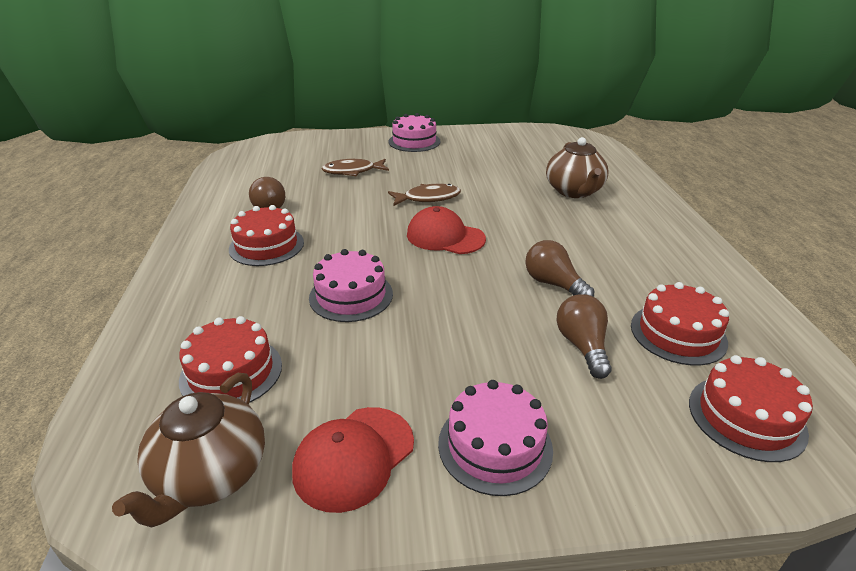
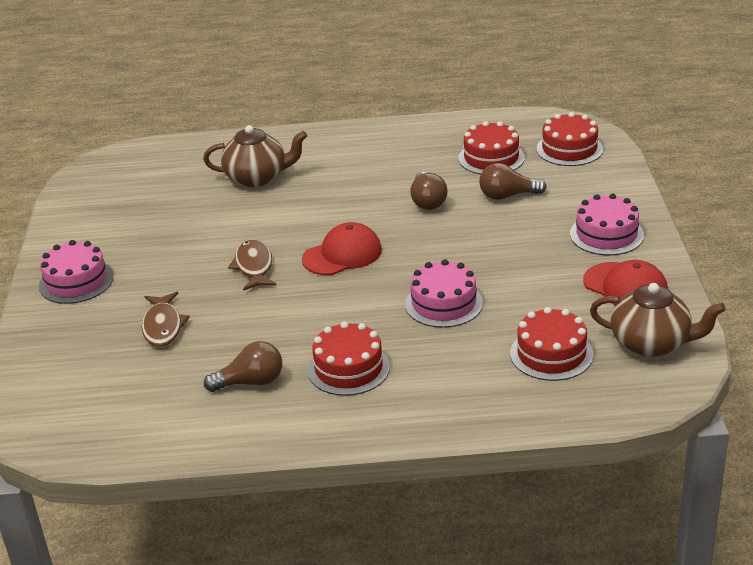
camera: 85 degrees left, 0 degrees up
red cap [407,206,486,254] -> red cap turned 150 degrees counterclockwise [302,222,382,275]
brown light bulb [525,240,594,297] -> brown light bulb turned 60 degrees counterclockwise [410,172,448,210]

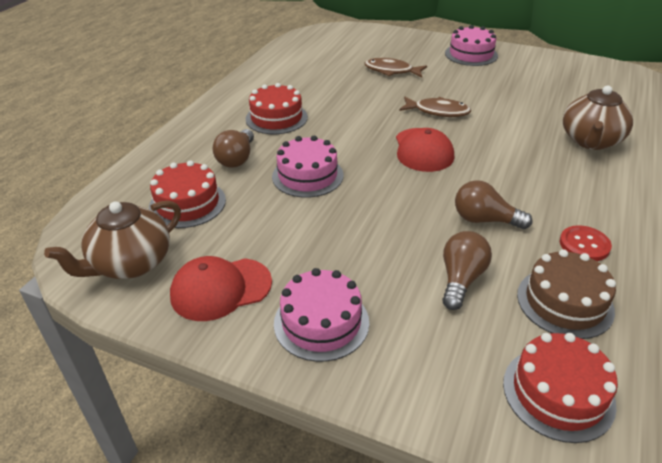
camera: 115 degrees right, 5 degrees up
brown light bulb [204,341,282,392] -> brown light bulb moved to [213,129,254,167]
red cake [458,121,525,174] -> brown cake [517,249,616,339]
none -> red button [560,225,612,261]

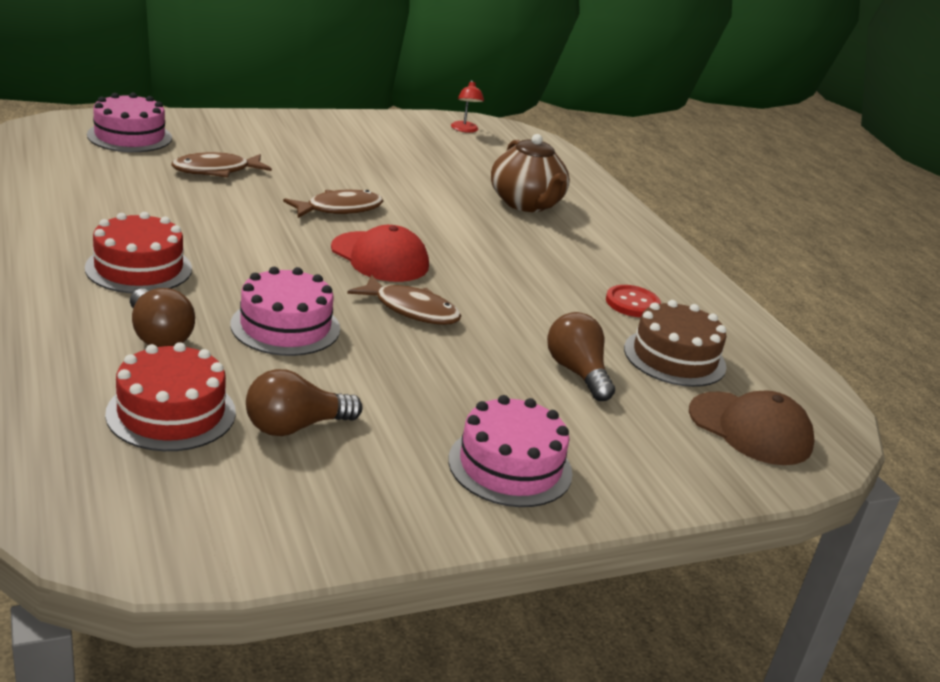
camera: 50 degrees left, 10 degrees down
brown teapot [44,201,181,279] -> none
red cap [170,256,272,321] -> none
pink cake [445,25,498,66] -> pink cake moved to [87,92,172,152]
brown light bulb [455,180,532,229] -> brown light bulb moved to [246,369,363,436]
red cake [503,333,618,443] -> brown cap [689,390,814,465]
none -> brown fish [347,275,461,325]
none -> red lamp [451,80,484,133]

